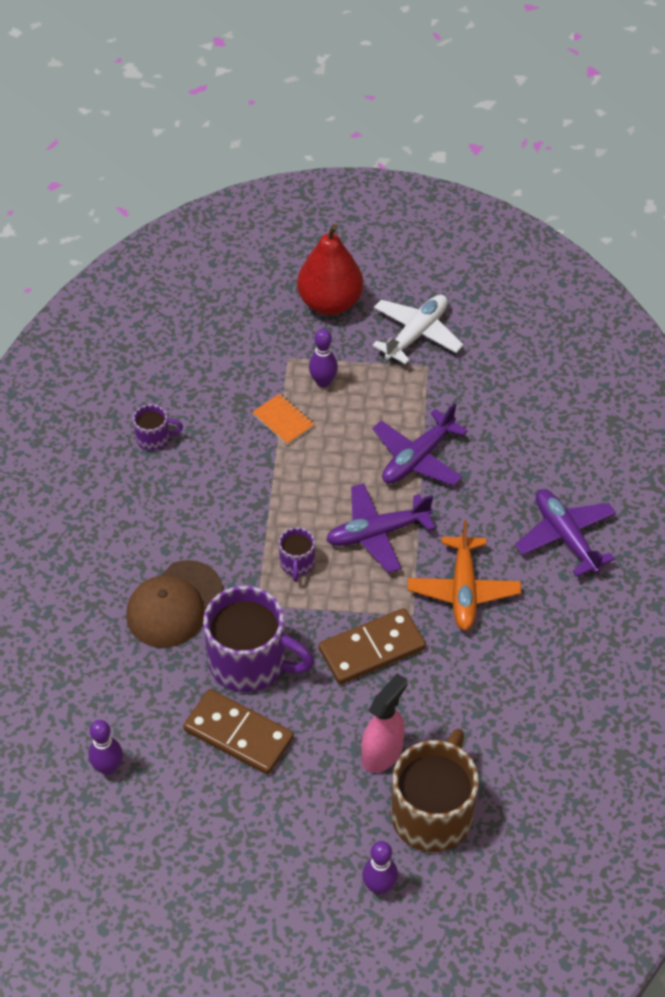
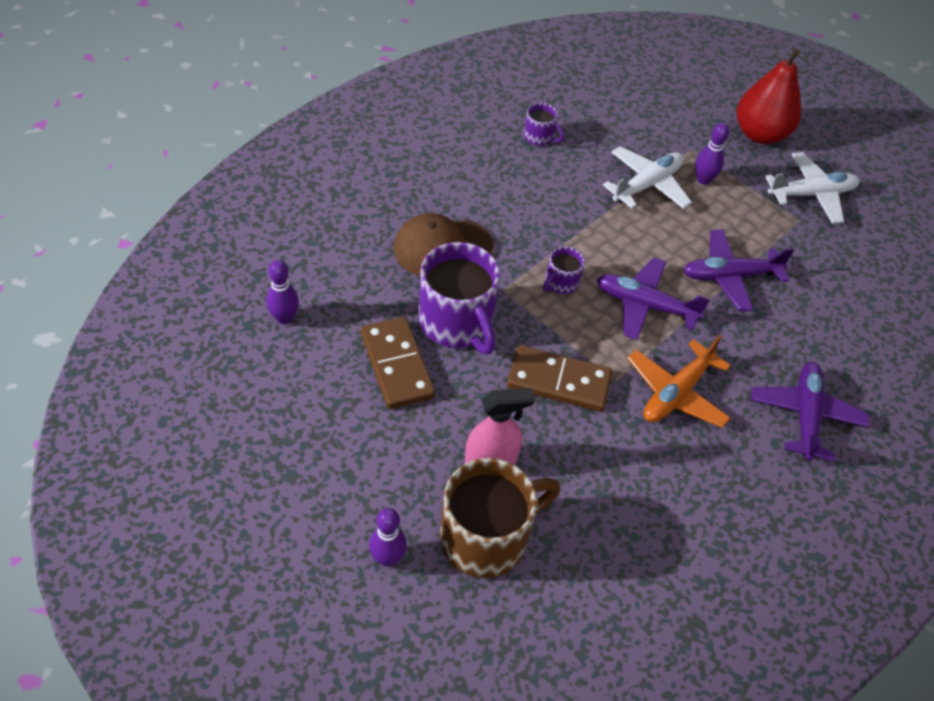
camera: 35 degrees right, 0 degrees up
orange notebook [252,393,315,445] -> white plane [603,146,692,209]

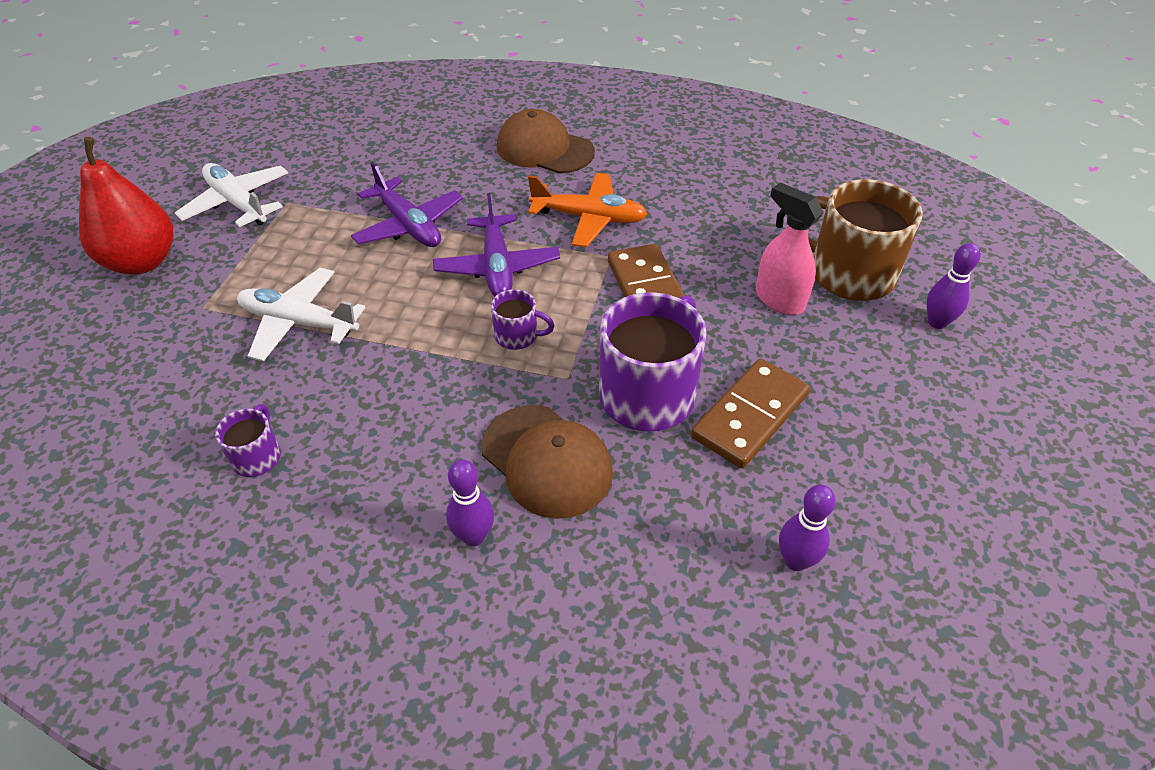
camera: 115 degrees left, 5 degrees down
purple bowling pin [695,122,730,185] -> purple bowling pin moved to [446,459,494,546]
purple plane [751,362,869,461] -> brown cap [497,109,595,174]

